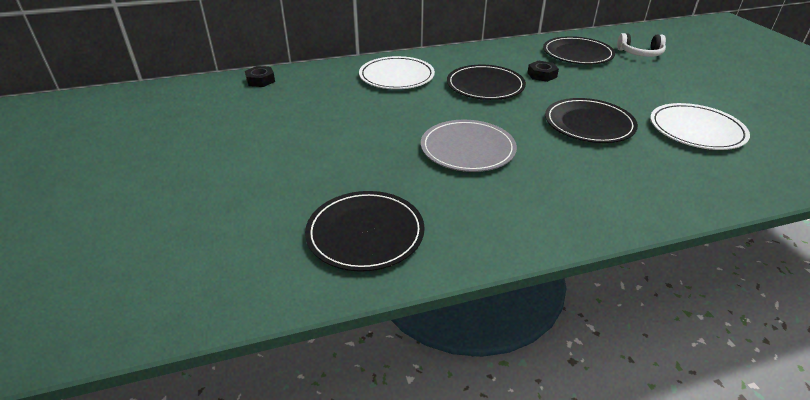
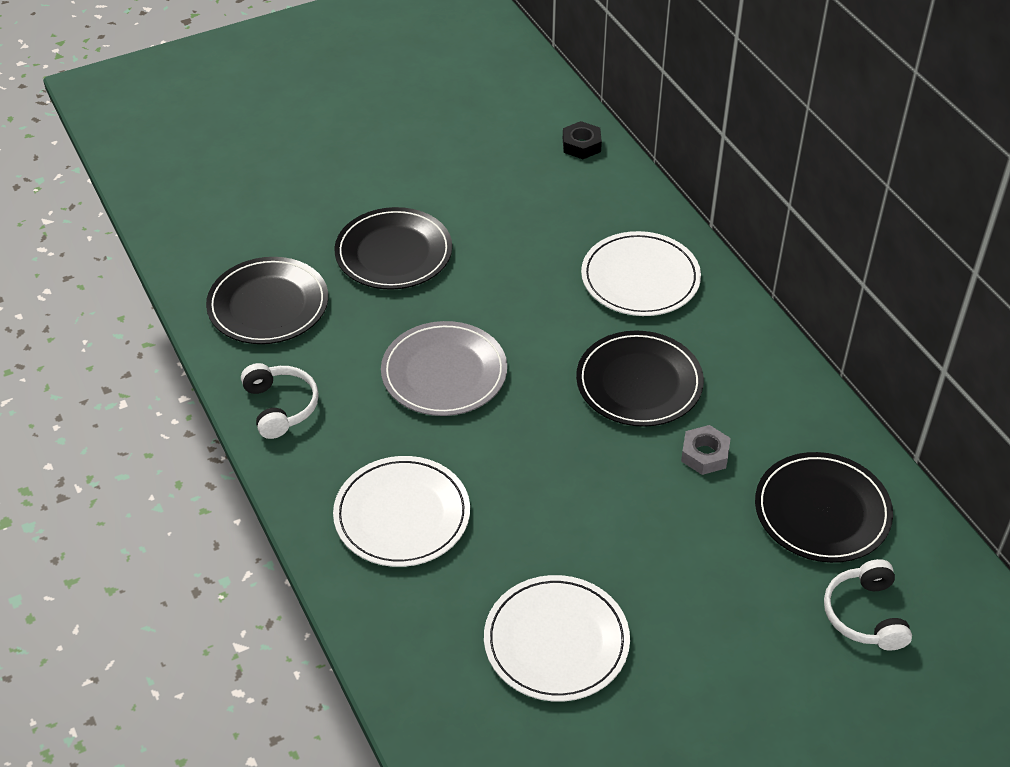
camera: 80 degrees right, 10 degrees up
black nut [527,61,559,82] -> grey nut [681,425,731,475]
black plate [545,98,638,143] -> black plate moved to [335,207,452,290]
none -> white headphones [241,363,319,439]
none -> white plate [333,456,470,567]

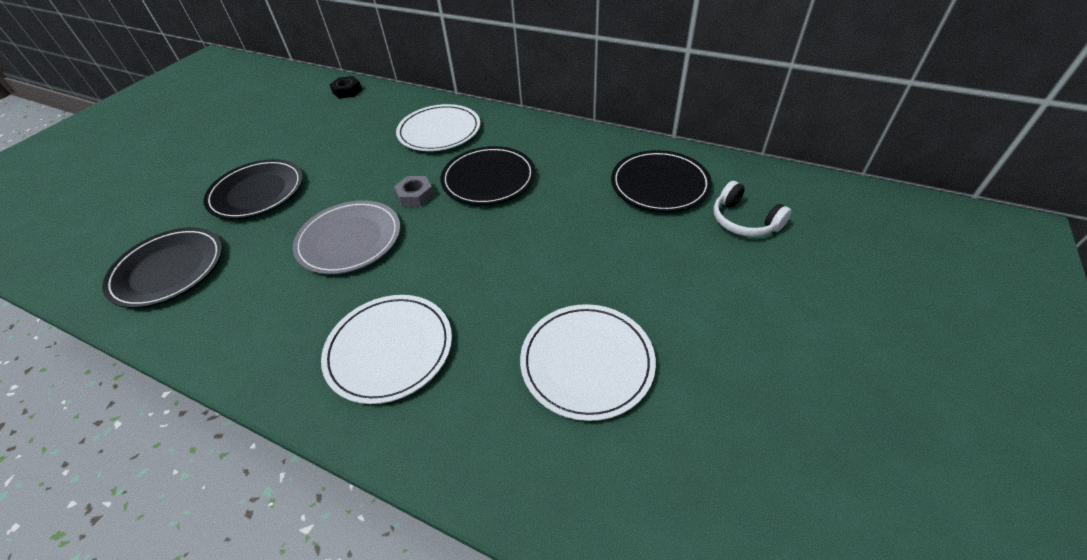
camera: 35 degrees left, 0 degrees up
white headphones [241,363,319,439] -> none
grey nut [681,425,731,475] -> grey nut moved to [394,176,434,207]

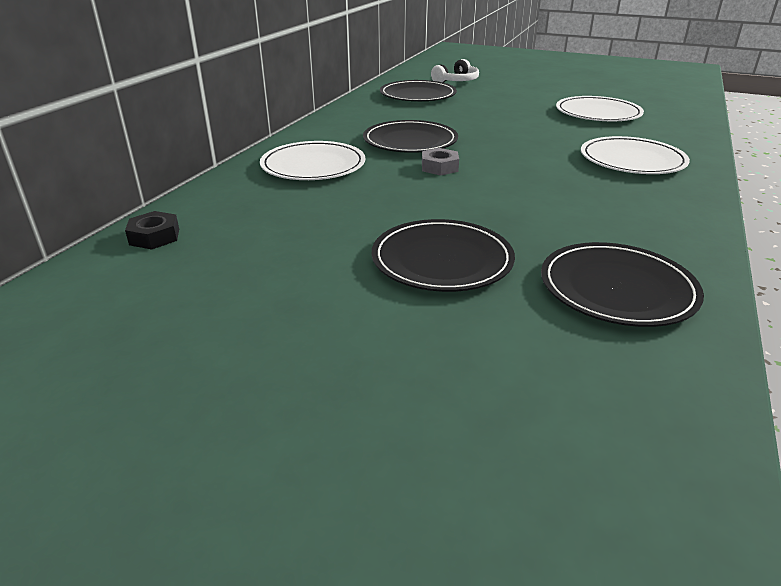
camera: 95 degrees left, 15 degrees down
grey plate [293,200,400,274] -> none

